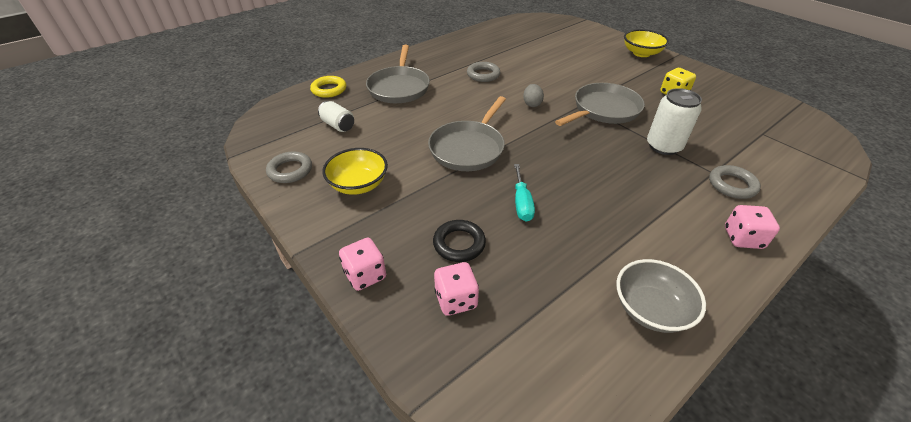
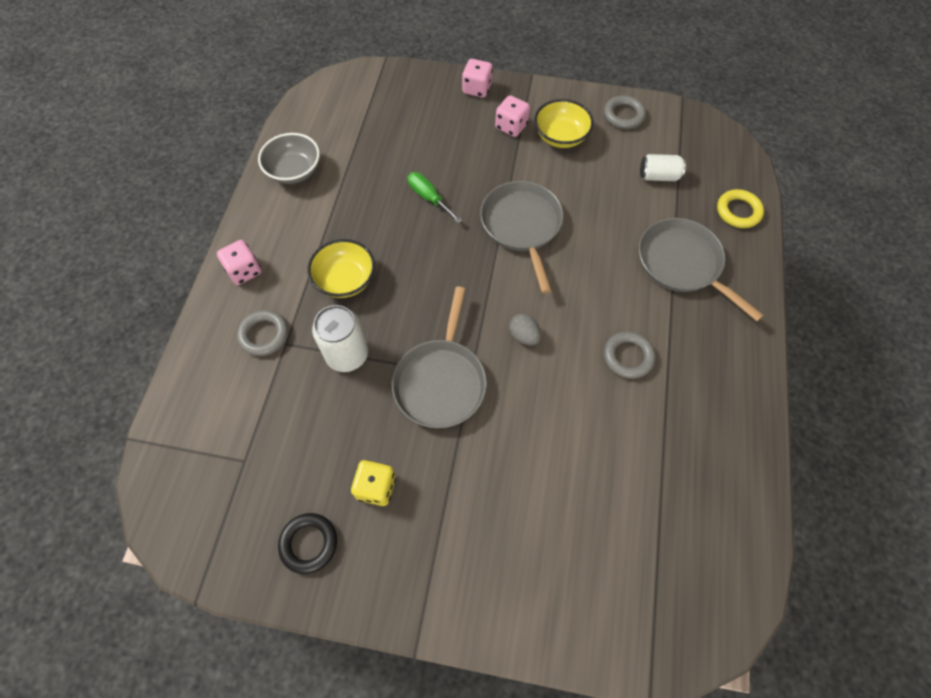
camera: 140 degrees right, 20 degrees up
black ring [433,220,486,262] -> black ring moved to [278,513,337,574]
pink dice [434,262,479,316] -> pink dice moved to [495,95,530,137]
turquoise screwdriver [514,164,535,222] -> green screwdriver [408,172,462,223]
yellow bowl [624,29,669,57] -> yellow bowl moved to [307,239,375,298]

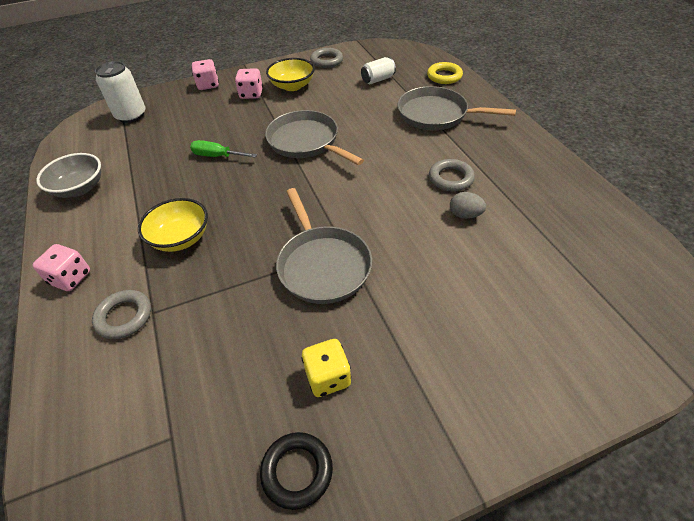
camera: 30 degrees left, 15 degrees down
white can [312,305,368,372] -> white can moved to [95,61,145,123]
grey egg [509,314,541,345] -> grey egg moved to [450,192,486,219]

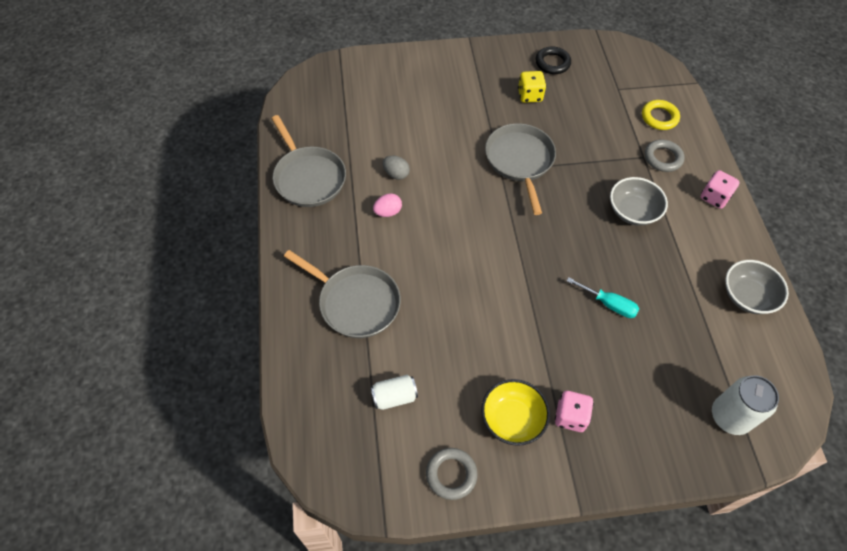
camera: 170 degrees left, 10 degrees up
yellow bowl [138,198,208,252] -> grey bowl [610,177,668,226]
green screwdriver [190,140,257,158] -> turquoise screwdriver [567,277,639,318]
pink dice [192,59,219,90] -> none
grey pan [265,110,364,165] -> grey pan moved to [271,115,346,207]
yellow ring [427,62,463,84] -> yellow ring moved to [642,100,680,130]
grey ring [429,159,475,192] -> pink egg [373,193,402,217]

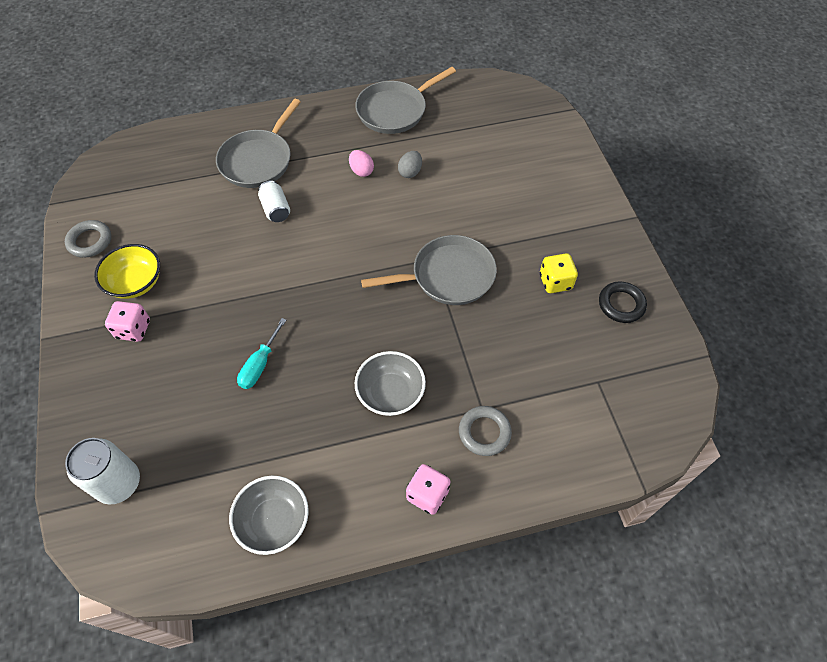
camera: 85 degrees right, 0 degrees up
white can [370,375,418,410] -> white can moved to [258,181,290,222]
yellow ring [642,100,680,130] -> none

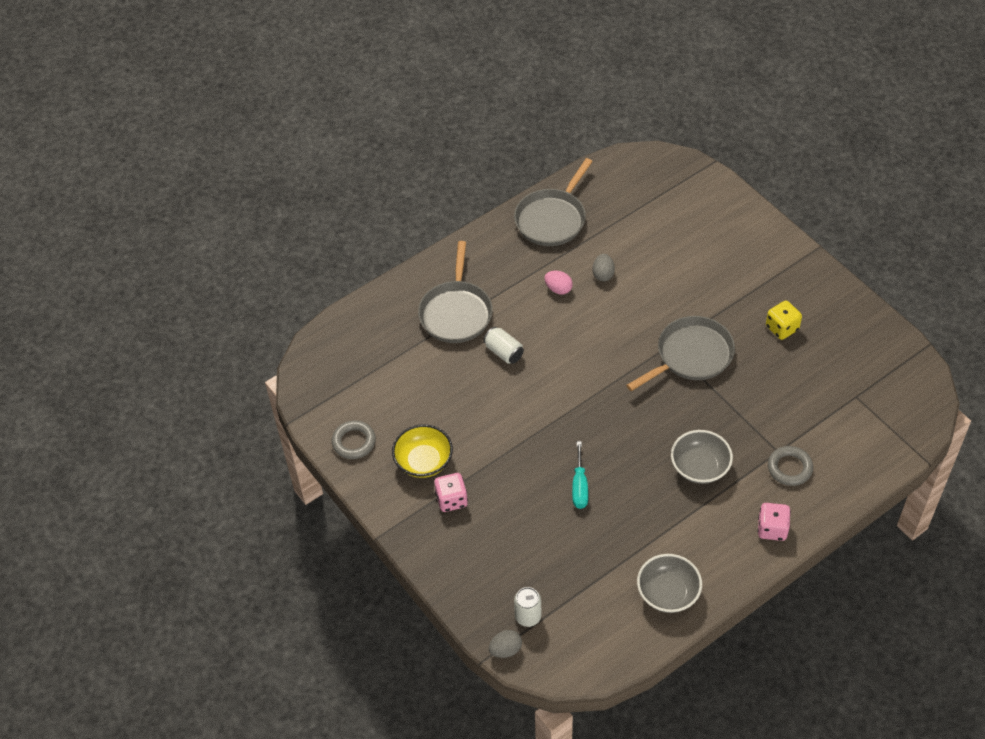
camera: 20 degrees left, 5 degrees down
white can [65,438,140,505] -> white can [514,587,542,627], size x0.65
black ring [599,281,647,323] -> none
none -> grey egg [489,630,522,658]

